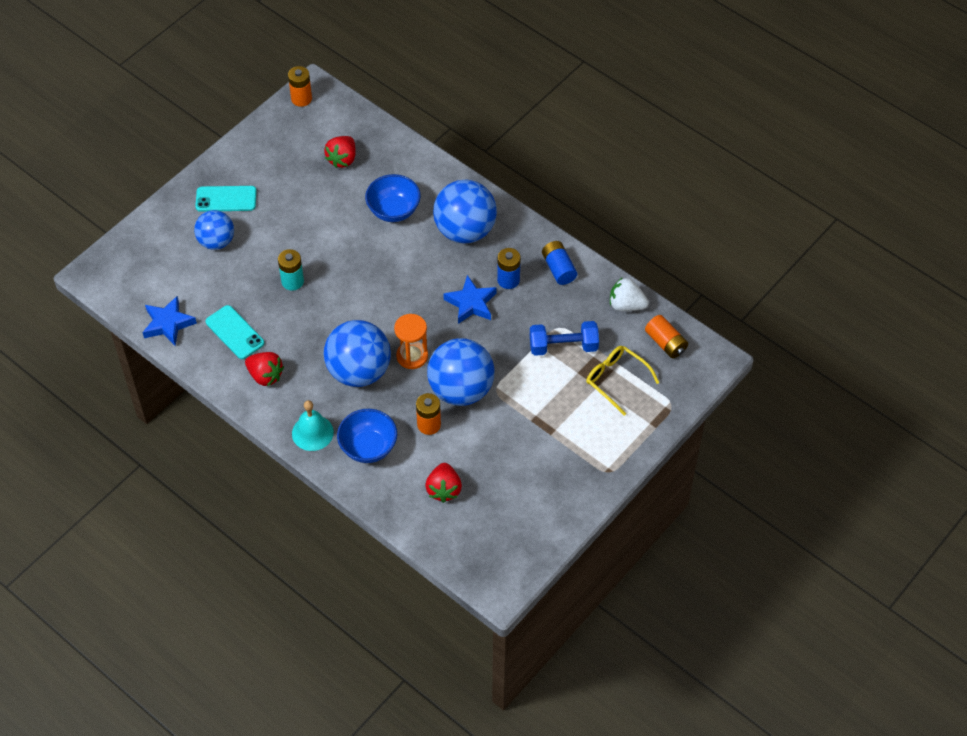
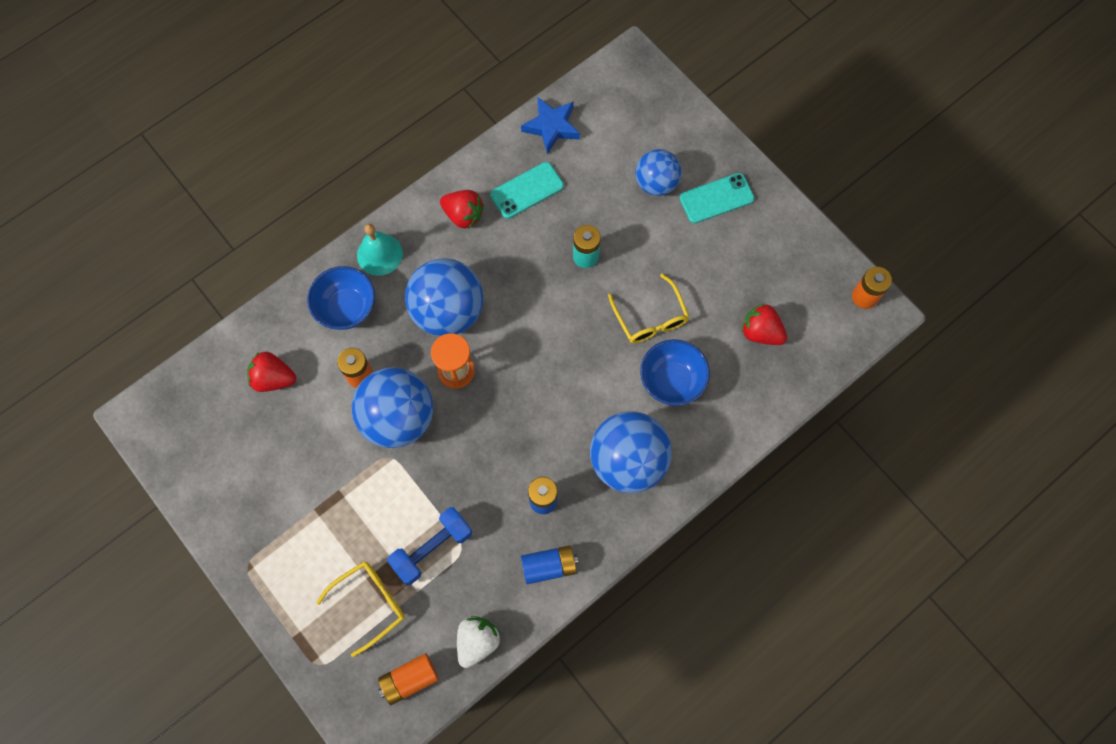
camera: 100 degrees right, 15 degrees up
turquoise phone [195,186,257,212] -> turquoise phone turned 60 degrees clockwise [679,173,754,223]
red strawberry [245,352,284,386] -> red strawberry turned 105 degrees counterclockwise [440,190,484,229]
blue star [443,275,497,324] -> none
blue dumbbell [530,321,599,356] -> blue dumbbell turned 45 degrees clockwise [387,507,473,585]
none -> yellow glasses [608,274,689,343]

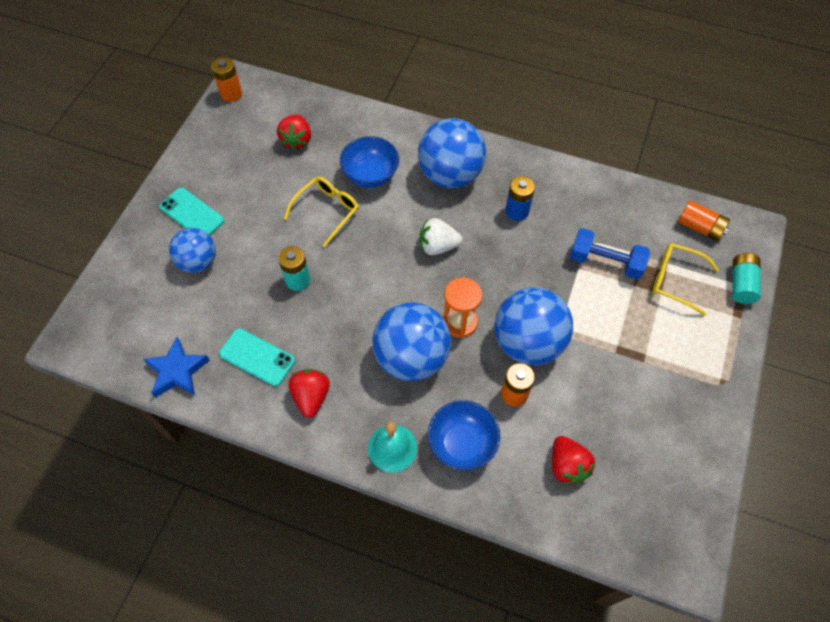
camera: 120 degrees left, 10 degrees down
white strawberry [457,616,500,668] -> white strawberry moved to [420,218,462,255]
blue battery [521,545,578,584] -> none
none -> turquoise battery [732,253,761,304]

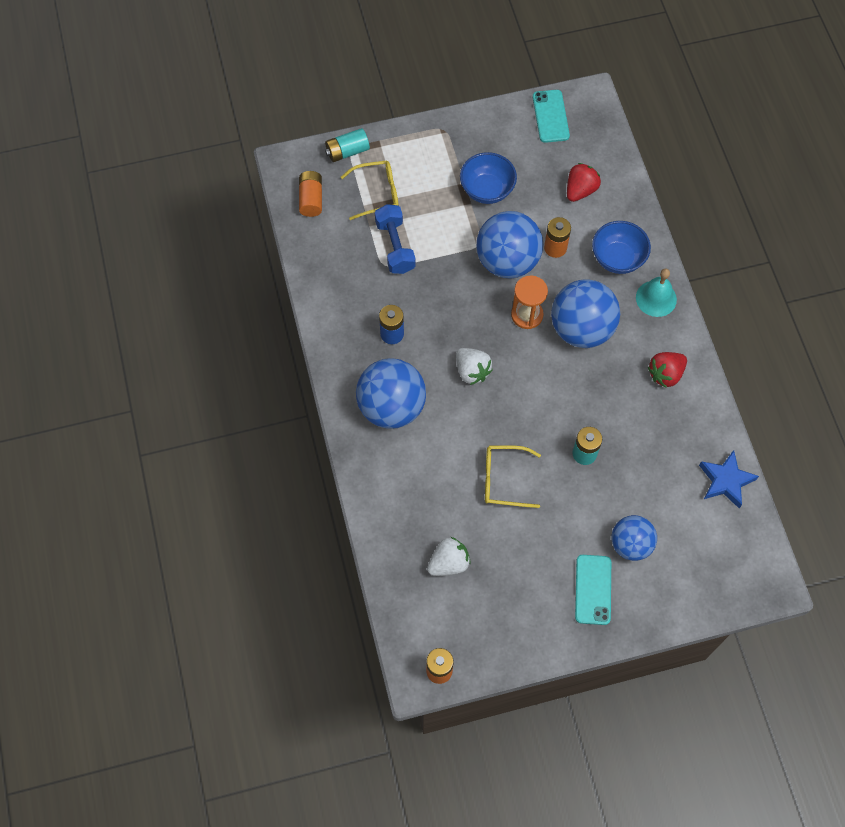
camera: 125 degrees left, 5 degrees up
turquoise phone [219,328,295,386] -> turquoise phone moved to [533,90,570,143]
red strawberry [277,114,311,150] -> white strawberry [427,537,471,576]
blue bowl [340,136,399,188] -> blue bowl moved to [460,152,517,204]
yellow glasses [652,243,719,316] -> yellow glasses turned 90 degrees counterclockwise [341,160,399,220]

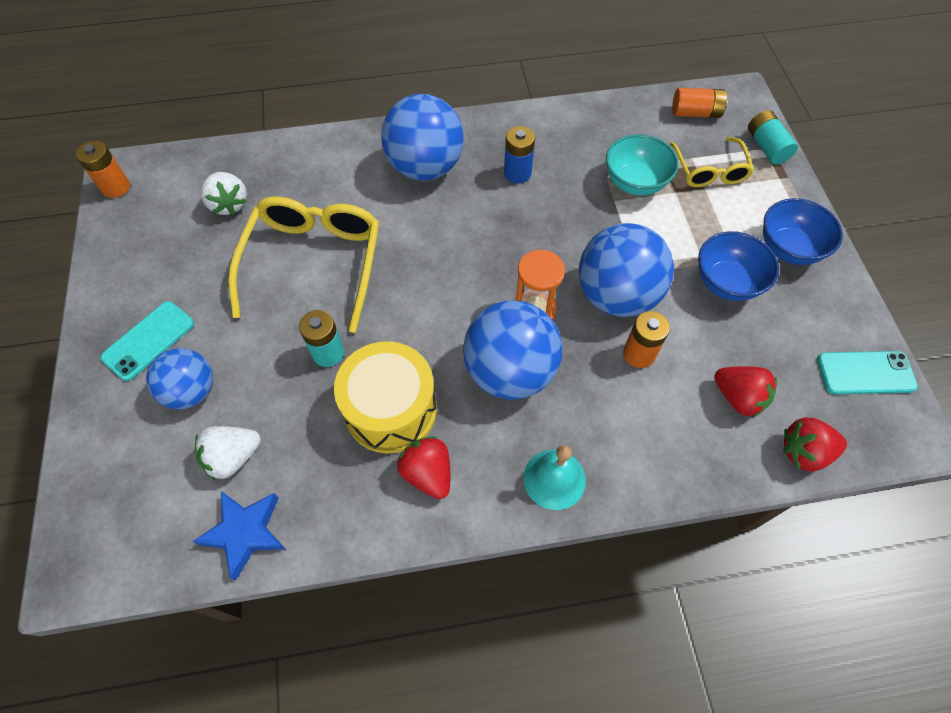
camera: 95 degrees right, 5 degrees down
blue dumbbell [375,204,416,274] -> turquoise bowl [606,134,679,196]
white strawberry [456,348,493,385] -> white strawberry moved to [195,426,261,480]
yellow glasses [485,445,541,508] -> yellow glasses [228,197,379,333], size x1.74
turquoise phone [575,555,611,625] -> turquoise phone turned 60 degrees counterclockwise [101,301,194,381]
blue bowl [592,221,651,274] -> blue bowl moved to [763,198,843,265]
none -> yellow drum [334,341,437,454]
none -> red strawberry [784,418,847,471]

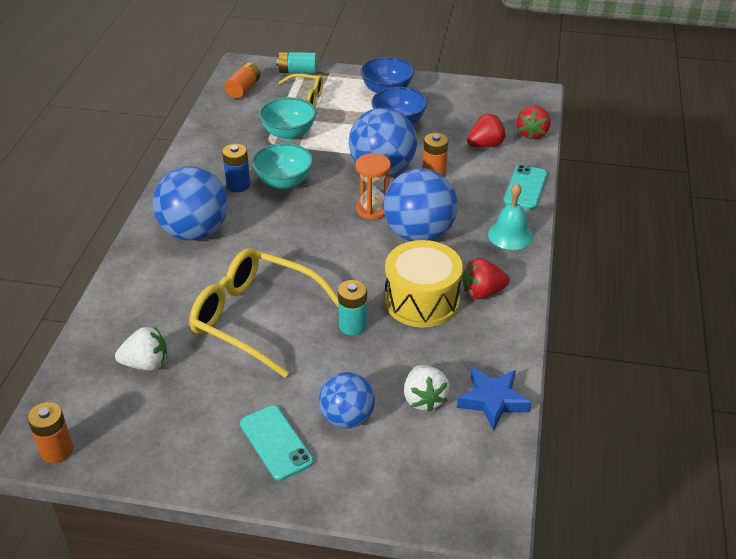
camera: 70 degrees left, 20 degrees down
turquoise phone [817,351,918,394] -> turquoise phone moved to [503,165,547,210]
none -> turquoise bowl [252,143,313,190]

